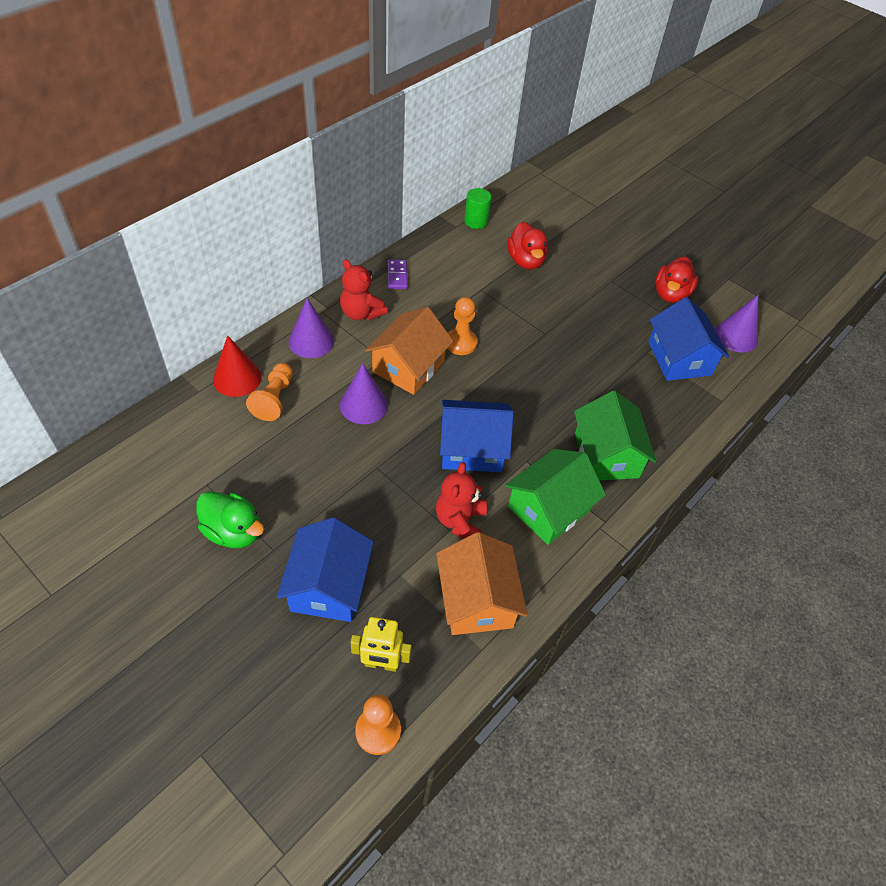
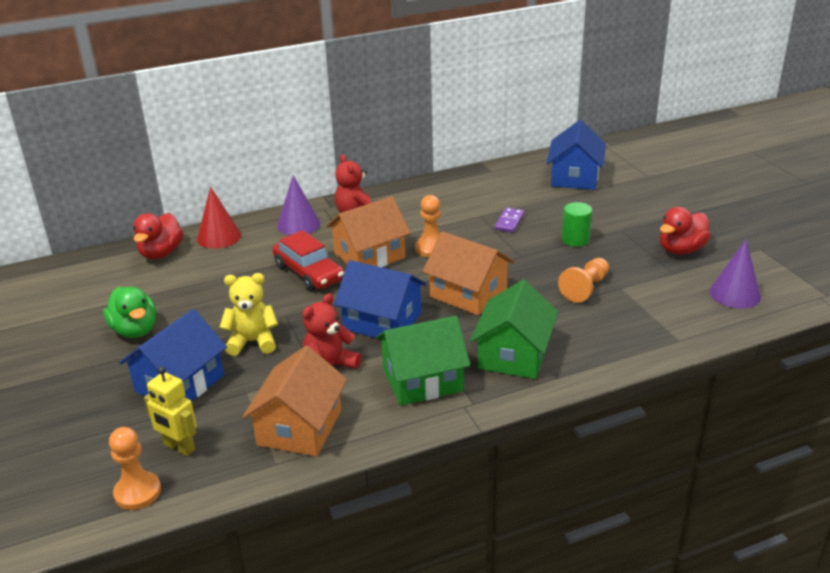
camera: 30 degrees right, 20 degrees down
orange pawn [246,363,293,421] -> orange pawn moved to [558,258,609,303]
purple cone [340,363,388,424] -> red car [272,230,344,291]
purple domino [387,260,408,289] -> purple domino moved to [495,207,524,233]
green cylinder [464,188,491,229] -> green cylinder moved to [562,202,592,247]
red duck [507,222,548,269] -> red duck moved to [133,213,183,259]
blue house [648,297,729,381] -> blue house moved to [547,120,606,190]
none -> yellow teddy bear [220,273,278,356]
none -> orange house [422,231,514,315]

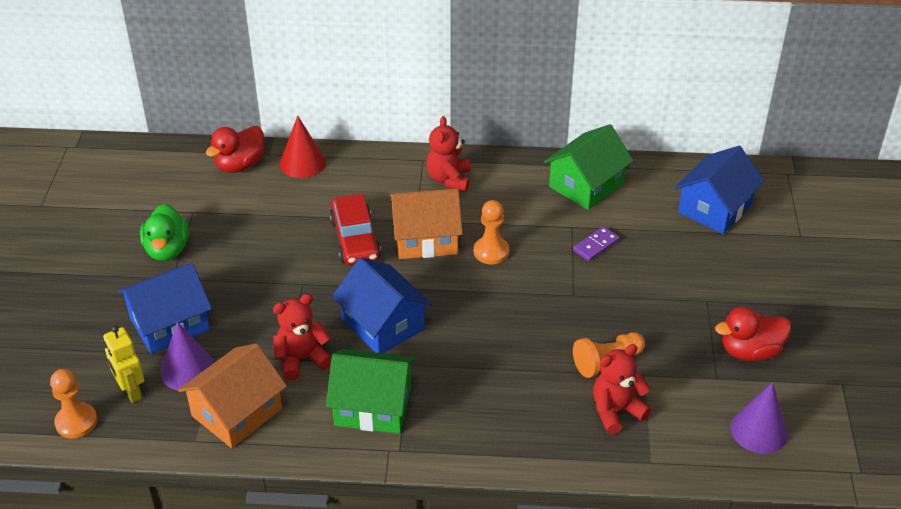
camera: 25 degrees right, 10 degrees up
yellow teddy bear [220,273,278,356] -> none
purple cone [277,175,320,235] -> purple cone moved to [160,321,215,390]
orange house [422,231,514,315] -> none
green house [470,280,558,379] -> green house moved to [544,124,634,210]
green cylinder [562,202,592,247] -> none
none -> red teddy bear [593,344,651,435]

